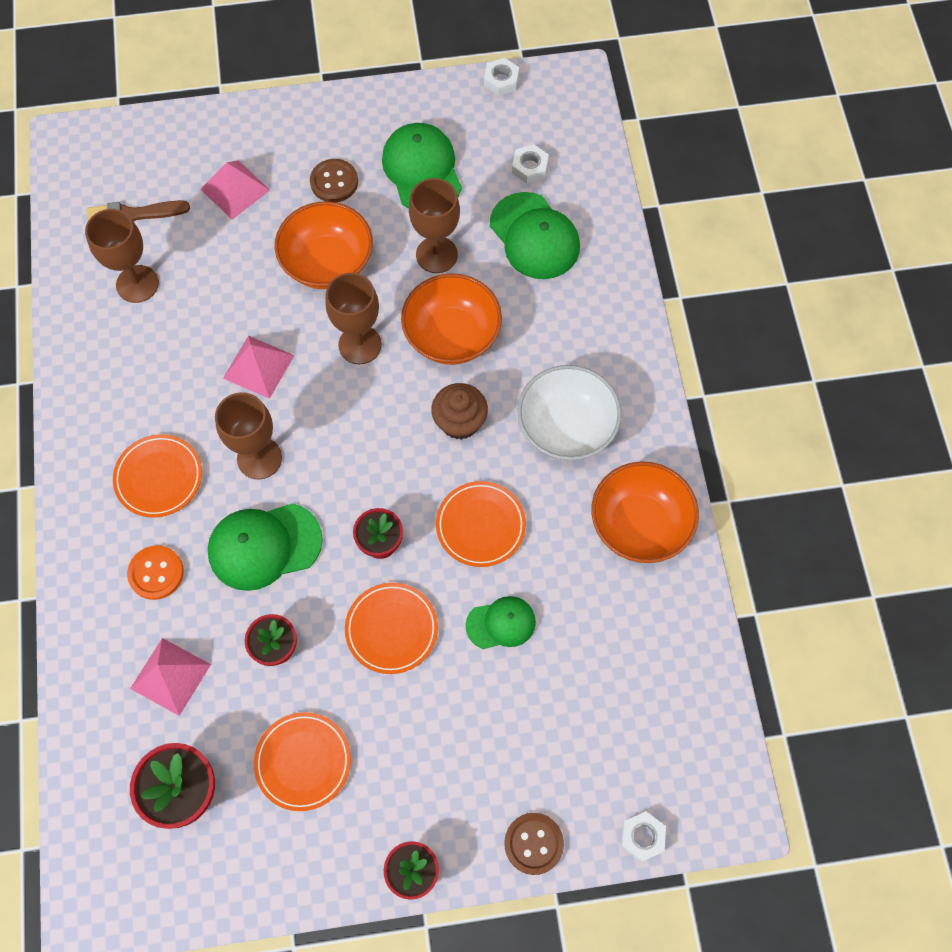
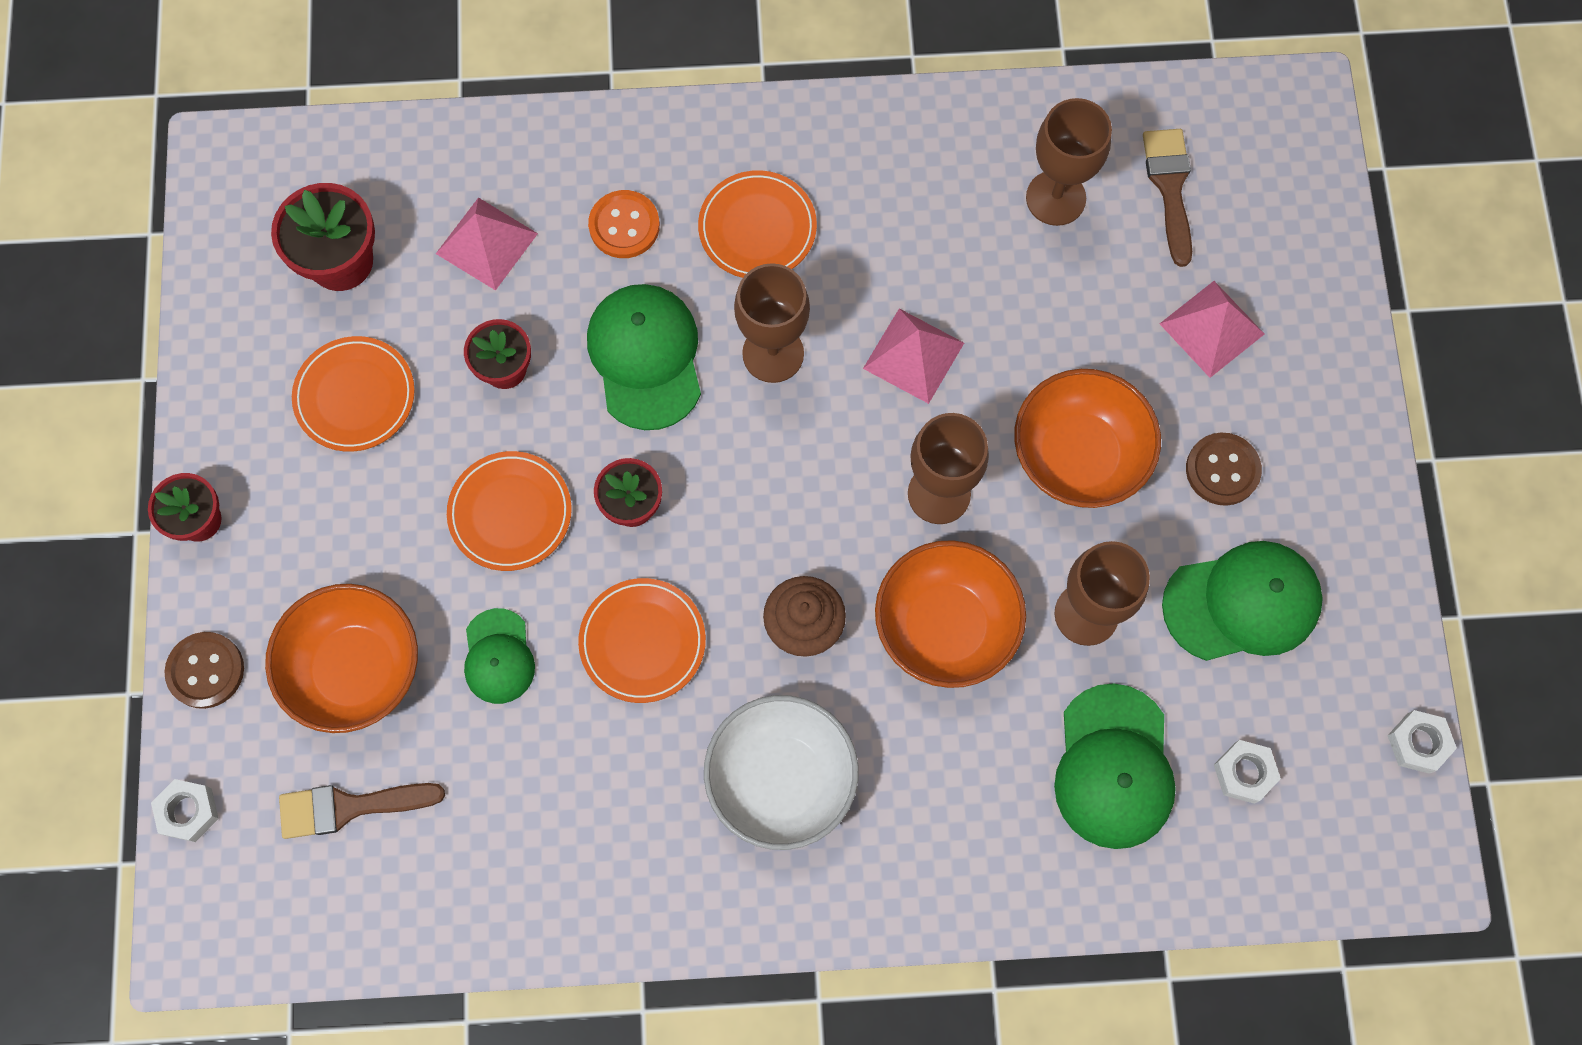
camera: 95 degrees right, 5 degrees up
green cap [490,192,580,279] -> green cap turned 60 degrees counterclockwise [1054,683,1176,849]
orange bowl [591,462,699,563] -> orange bowl moved to [265,584,418,733]
none -> brown brush [279,783,445,839]

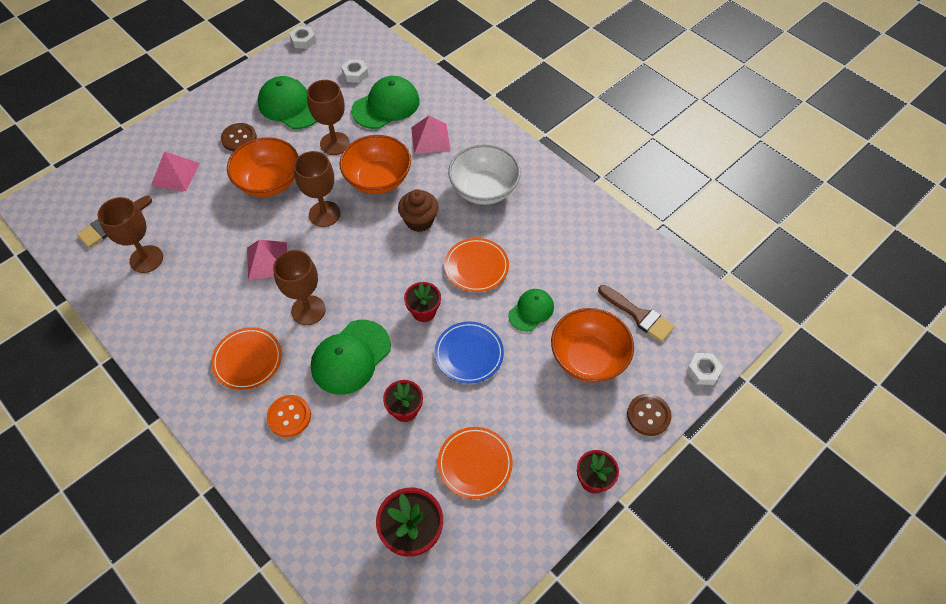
camera: 130 degrees left, 15 degrees down
pink pyramid [436,198,538,291] -> pink pyramid moved to [411,115,450,154]
orange plate [447,451,572,571] -> blue plate [435,321,504,384]

